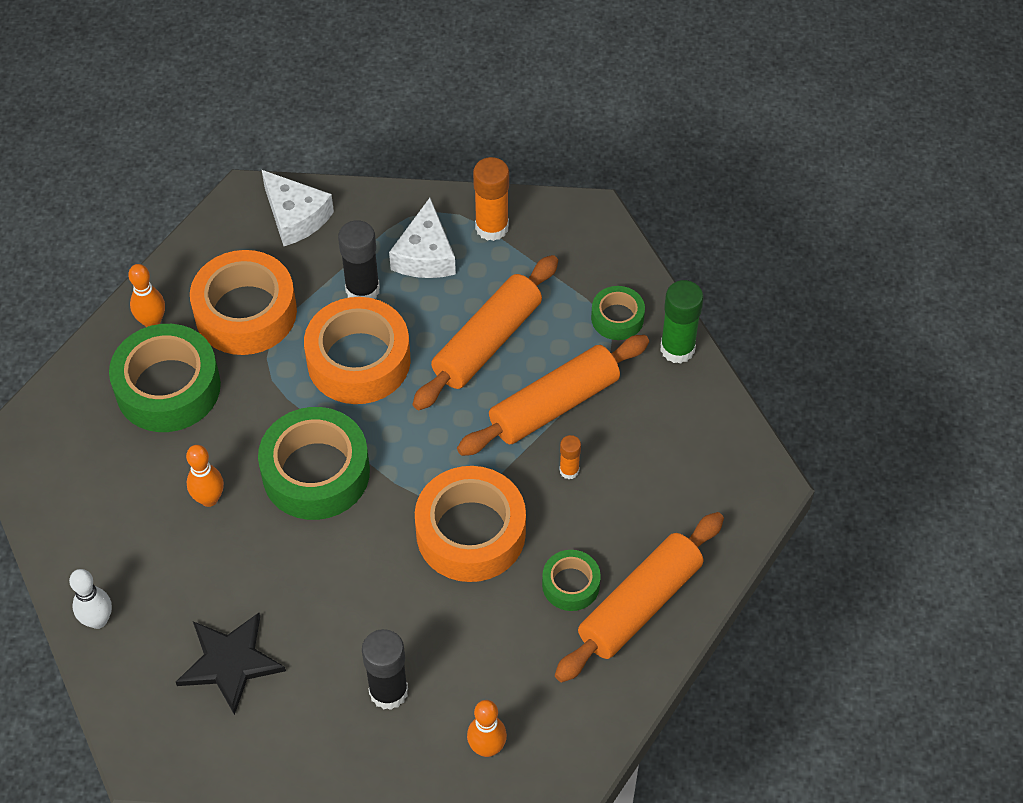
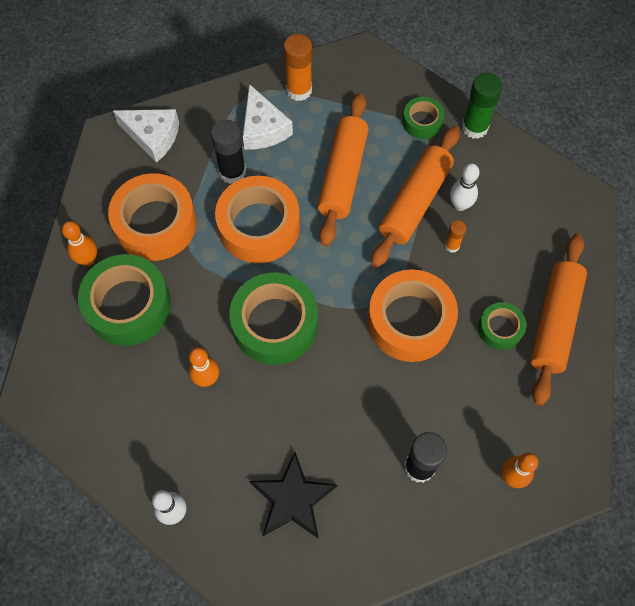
camera: 25 degrees left, 10 degrees up
none -> white bowling pin [450,163,480,211]

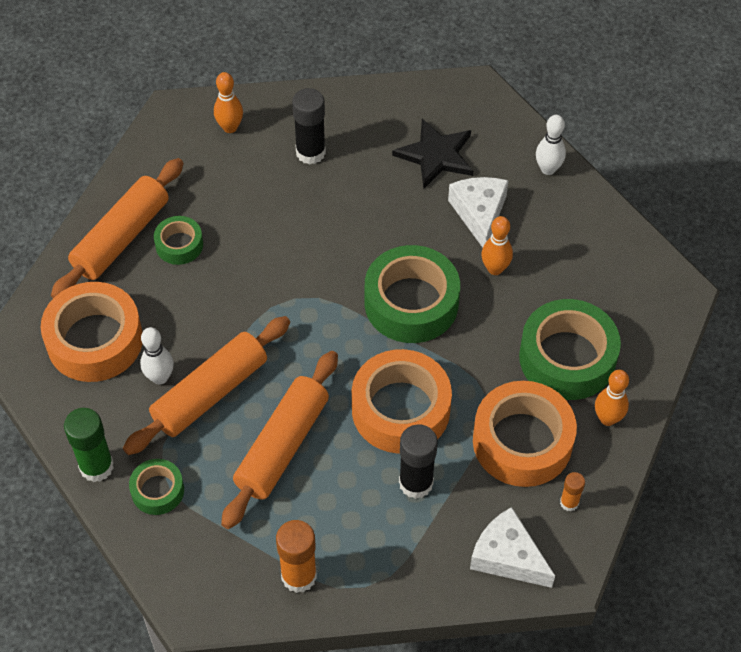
camera: 165 degrees left, 10 degrees down
white cheese [243,84,293,150] -> white cheese moved to [448,177,509,248]
orange tape [368,269,458,362] -> orange tape moved to [41,282,143,382]
orange glue stick [445,220,466,253] -> orange glue stick moved to [560,472,585,511]

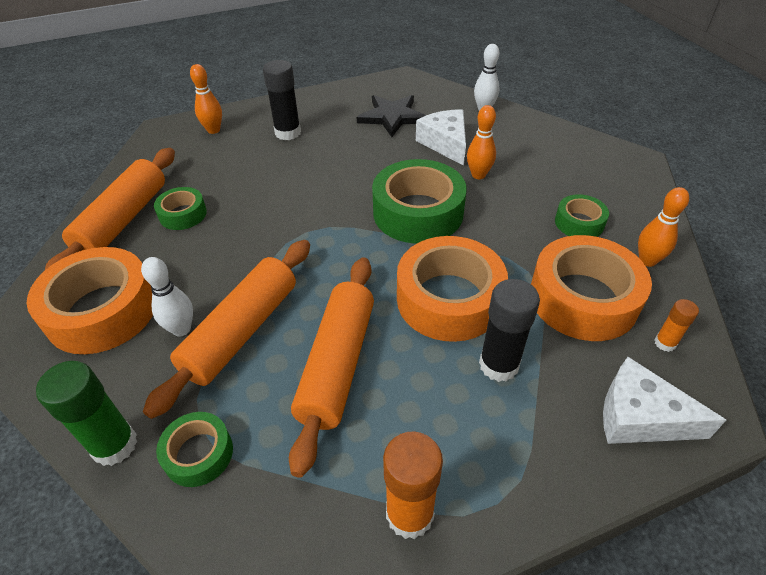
camera: 15 degrees left, 10 degrees down
green tape [519,299,621,400] -> green tape [555,194,609,237], size x0.52

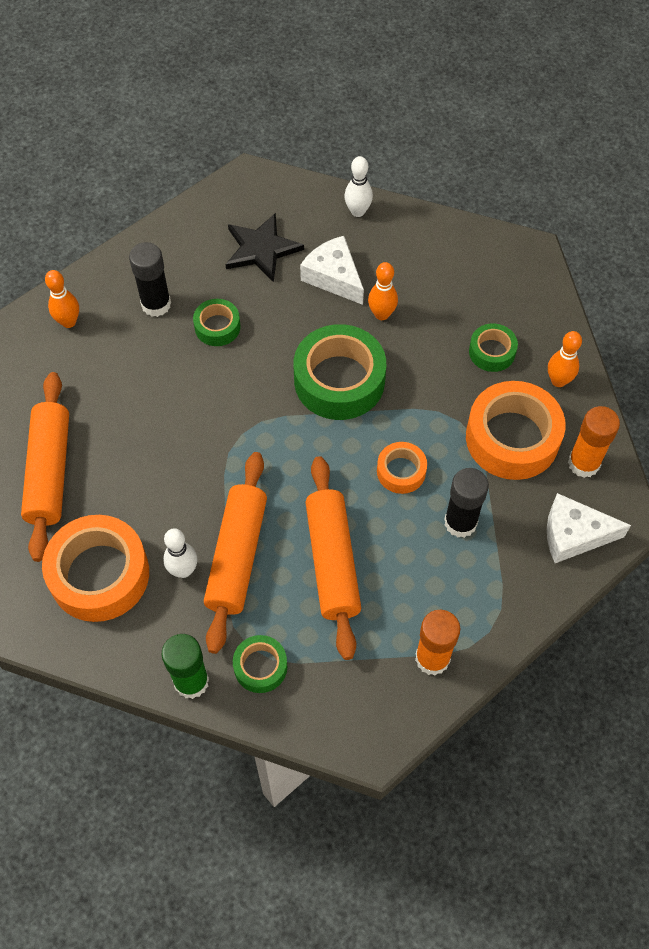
camera: 20 degrees left, 15 degrees up
green tape [154,187,207,230] -> green tape moved to [193,299,241,346]
orange tape [397,236,508,342] -> orange tape [377,442,427,494], size x0.52
orange glue stick [654,299,699,352] -> orange glue stick [568,406,620,478], size x1.85

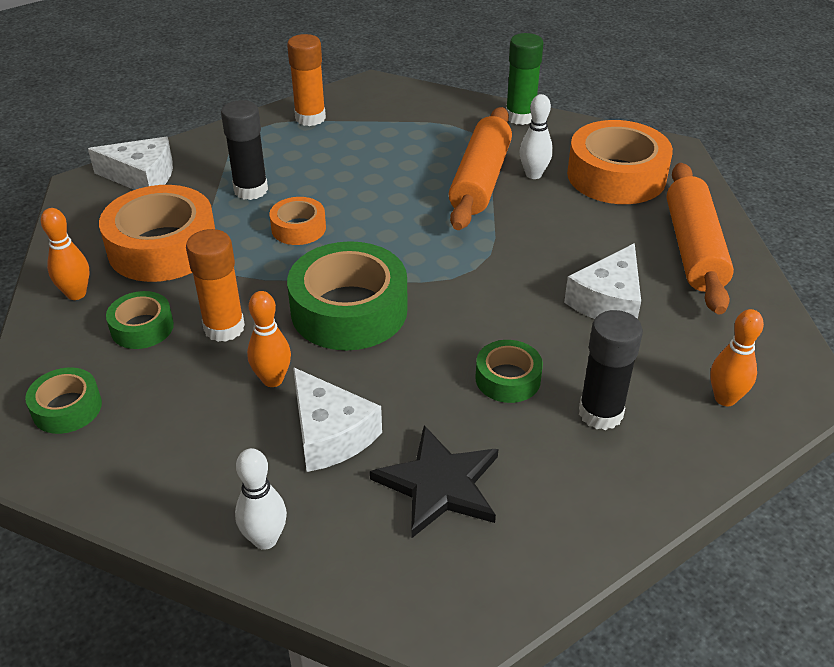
camera: 175 degrees left, 20 degrees down
green tape [233,635,287,693] -> green tape moved to [25,368,102,434]
orange rolling pin [305,456,361,660] -> none
orange glue stick [568,406,620,478] -> orange glue stick moved to [186,229,245,342]
none -> white cheese [564,243,641,319]

